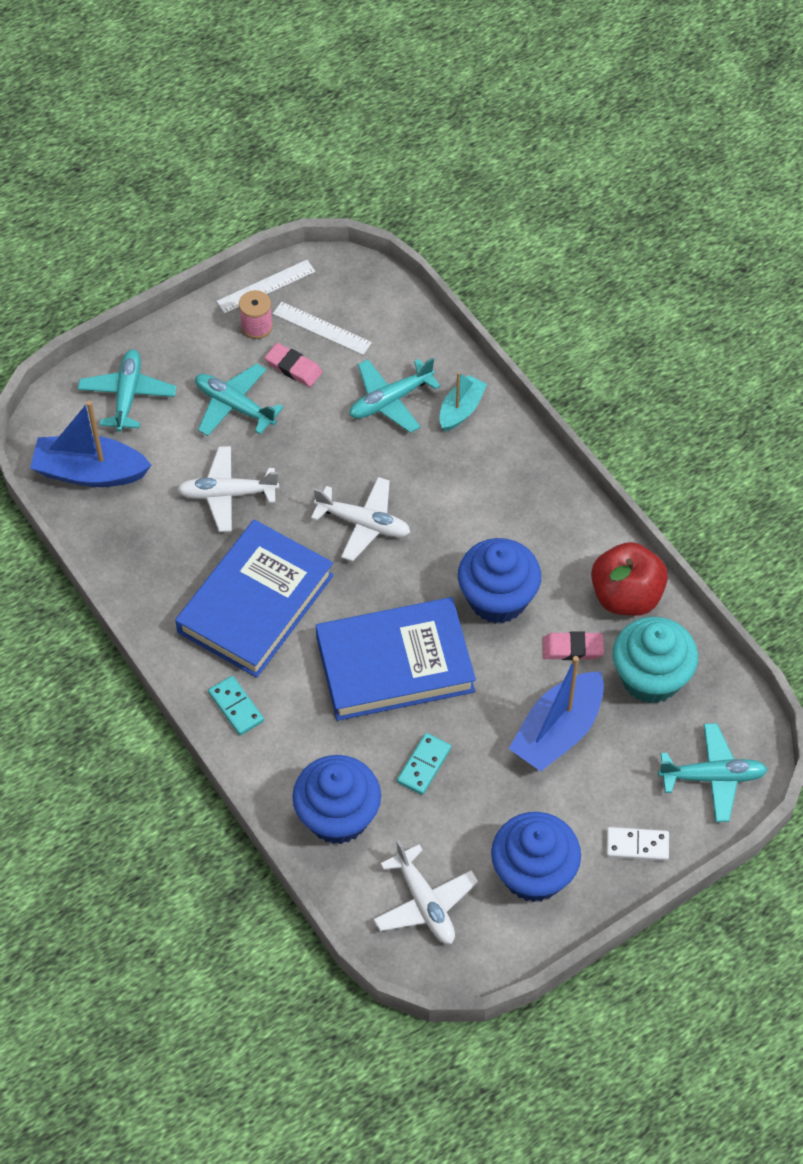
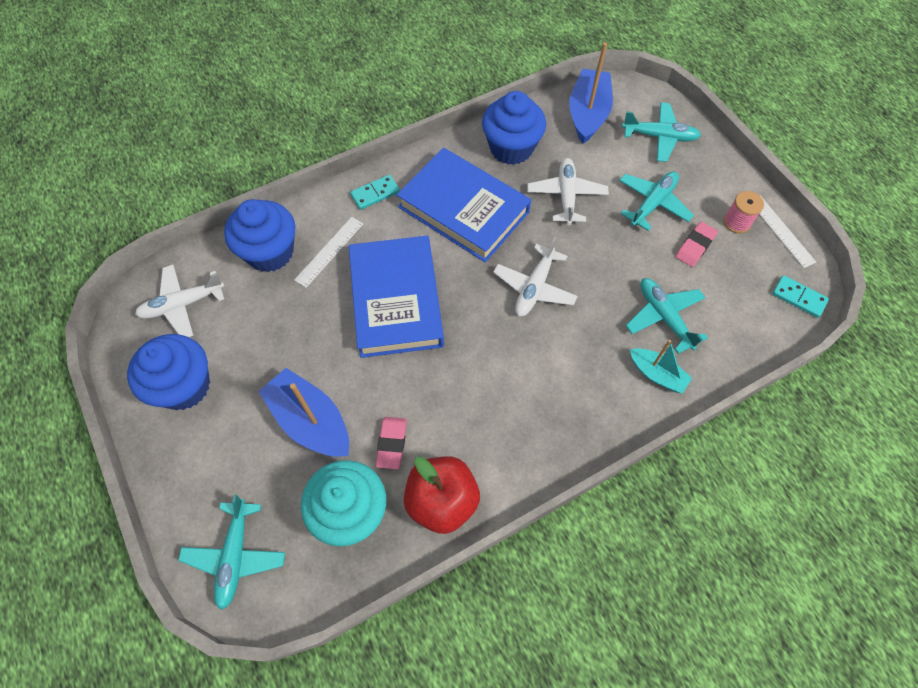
camera: 95 degrees right, 5 degrees up
white ruler [273,302,372,355] -> white ruler moved to [294,217,363,288]
turquoise domino [397,733,451,795] -> turquoise domino moved to [772,275,829,318]
blue cupcake [458,538,541,624] -> blue cupcake moved to [482,91,546,165]
white domino [606,827,669,861] -> none

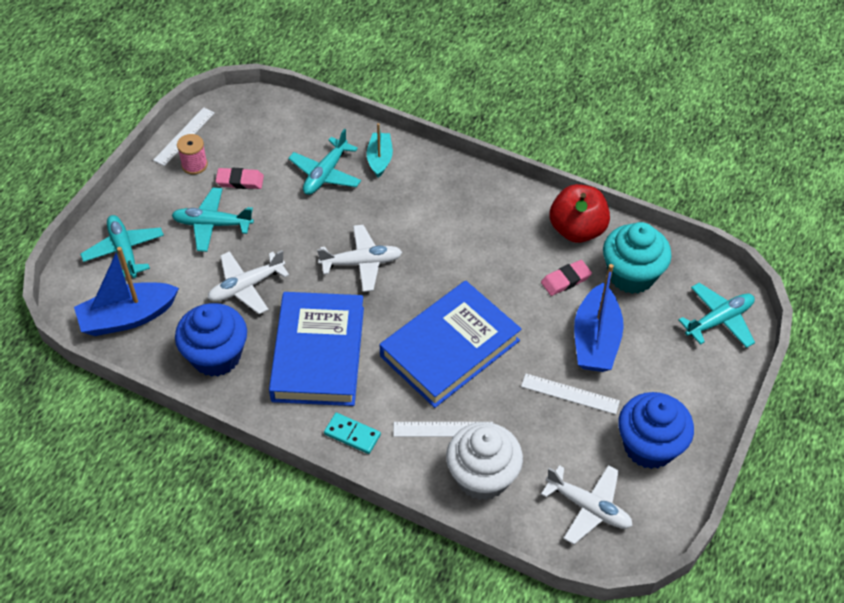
camera: 125 degrees left, 10 degrees down
blue cupcake [224,199,295,272] -> white cupcake [446,422,523,500]
turquoise domino [772,275,829,318] -> none
none -> white ruler [521,374,620,414]

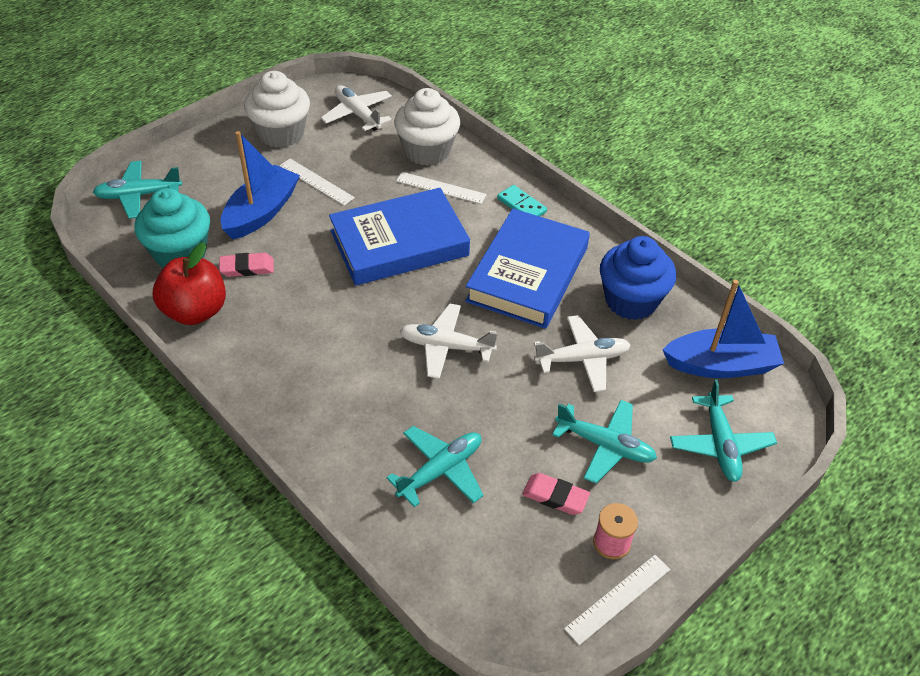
camera: 160 degrees left, 5 degrees down
turquoise boat [367,123,393,178] -> none
blue cupcake [618,392,694,469] -> white cupcake [244,71,310,148]

